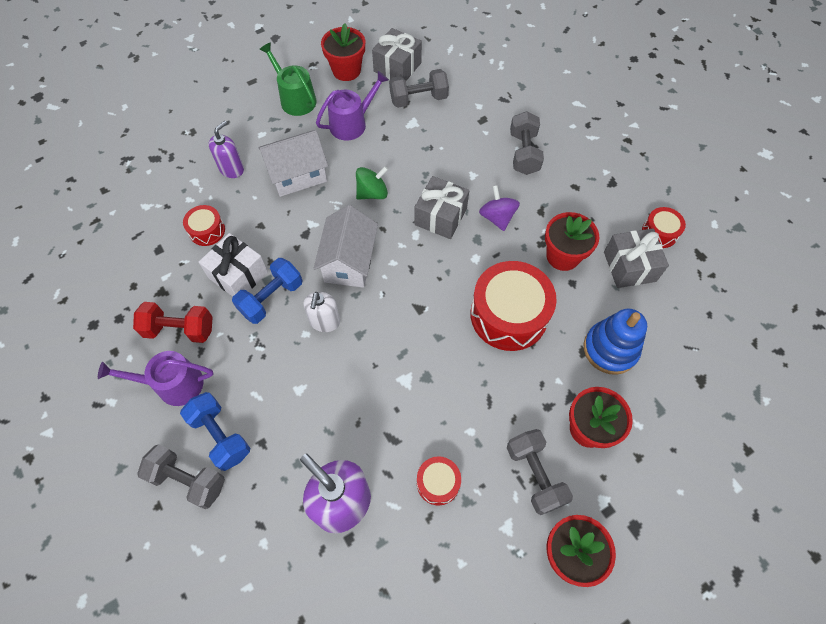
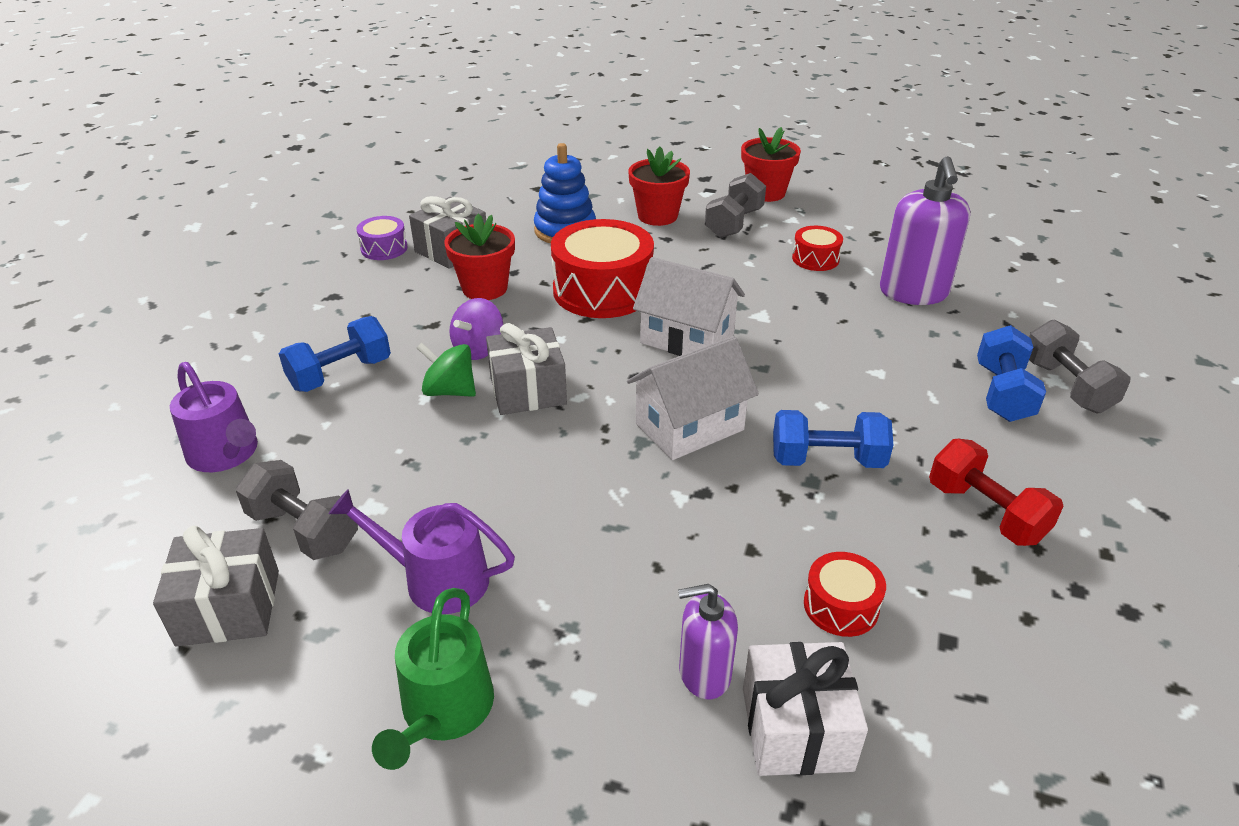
camera: 130 degrees left, 25 degrees down
purple watering can [98,351,213,406] -> purple watering can moved to [170,362,258,472]
white gift [199,233,268,297] -> white gift moved to [743,642,868,776]
white house [259,130,328,197] -> white house moved to [633,257,745,356]
white soap dispenser [303,292,340,332] -> none
red flower pot [321,23,365,81] -> none
green spinning top [356,166,388,200] -> green spinning top moved to [417,343,476,397]
grey dumbbell [510,111,544,175] -> blue dumbbell [279,316,391,392]
red drum [642,207,686,248] -> purple drum [357,216,408,260]

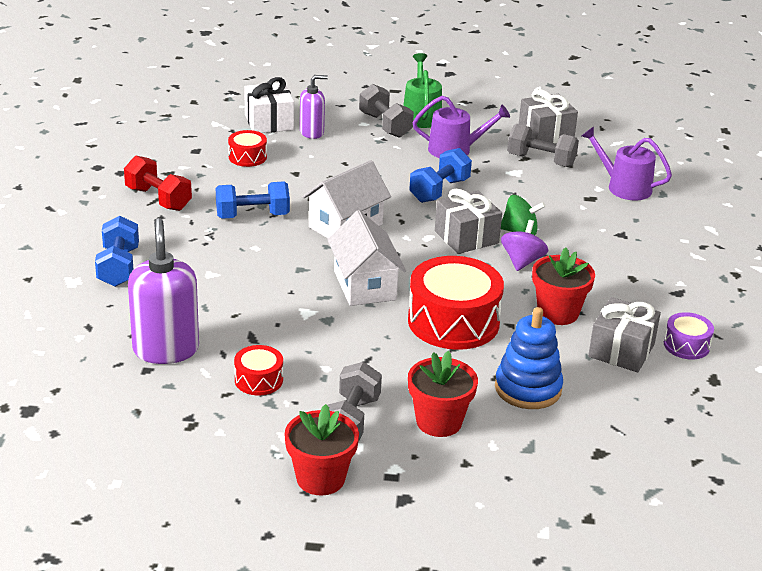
camera: 165 degrees right, 5 degrees down
blue dumbbell [279,316,391,392] -> blue dumbbell moved to [409,148,472,203]
white house [633,257,745,356] -> white house turned 60 degrees clockwise [327,210,406,306]
grey dumbbell [1029,320,1130,413] -> grey dumbbell moved to [359,84,414,138]

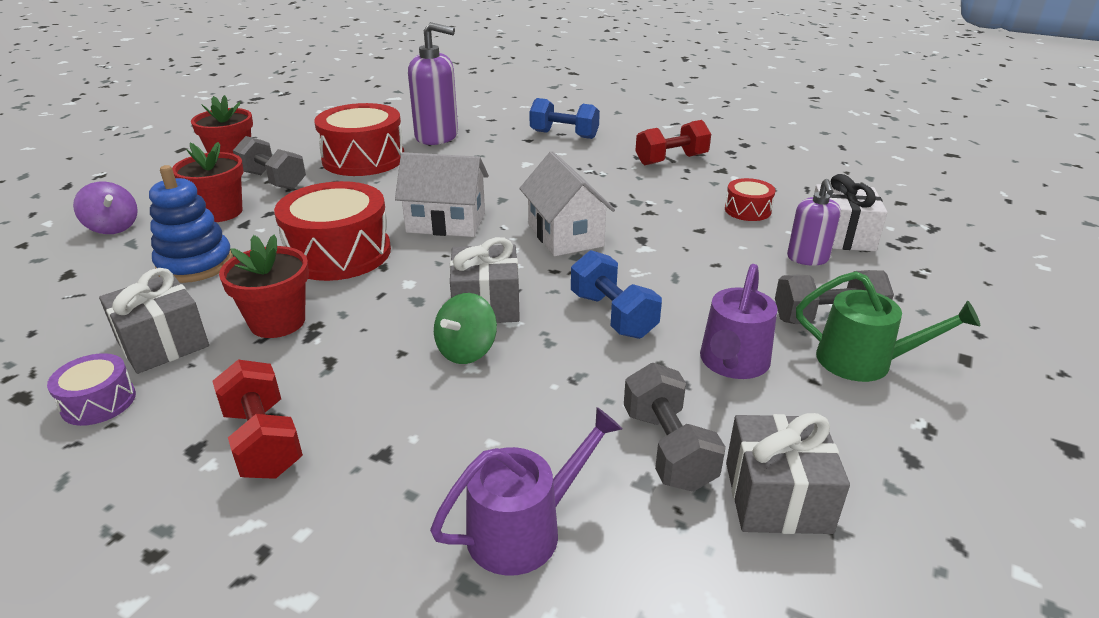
camera: 115 degrees right, 0 degrees up
blue dumbbell [216,182,290,219] -> none
red drum [234,345,283,395] -> red drum [314,103,404,176], size x2.03
purple spinning top [501,220,548,271] -> purple spinning top moved to [73,182,138,234]
grey dumbbell [507,124,579,167] -> grey dumbbell turned 60 degrees counterclockwise [624,363,726,492]
none -> red dumbbell [213,359,303,479]

